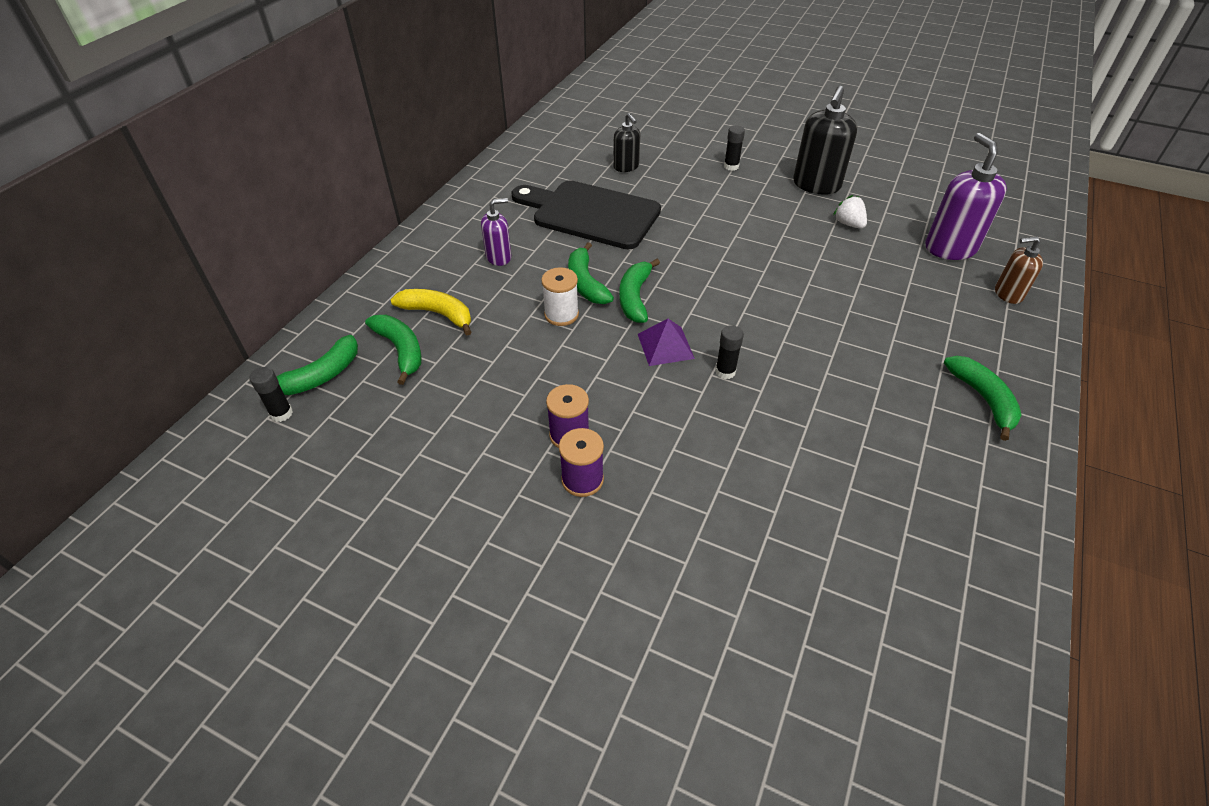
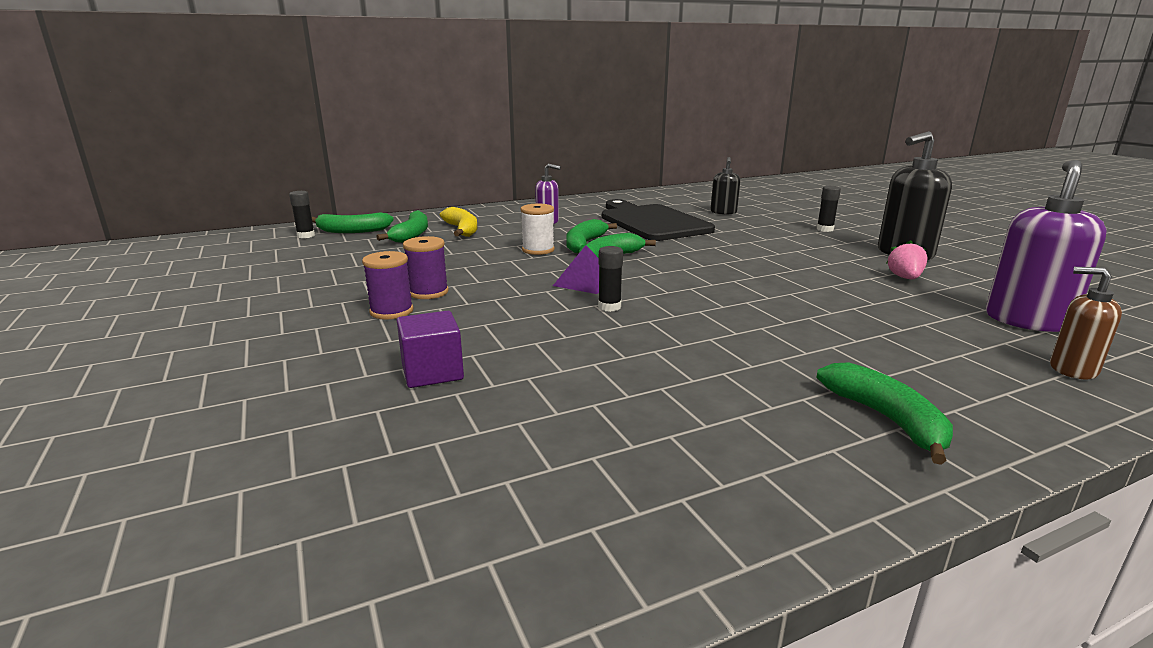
camera: 40 degrees right, 25 degrees down
white strawberry [833,195,867,229] -> pink strawberry [886,240,927,279]
green banana [944,356,1022,441] -> green banana turned 45 degrees counterclockwise [816,362,953,465]
none -> purple cube [397,311,464,388]

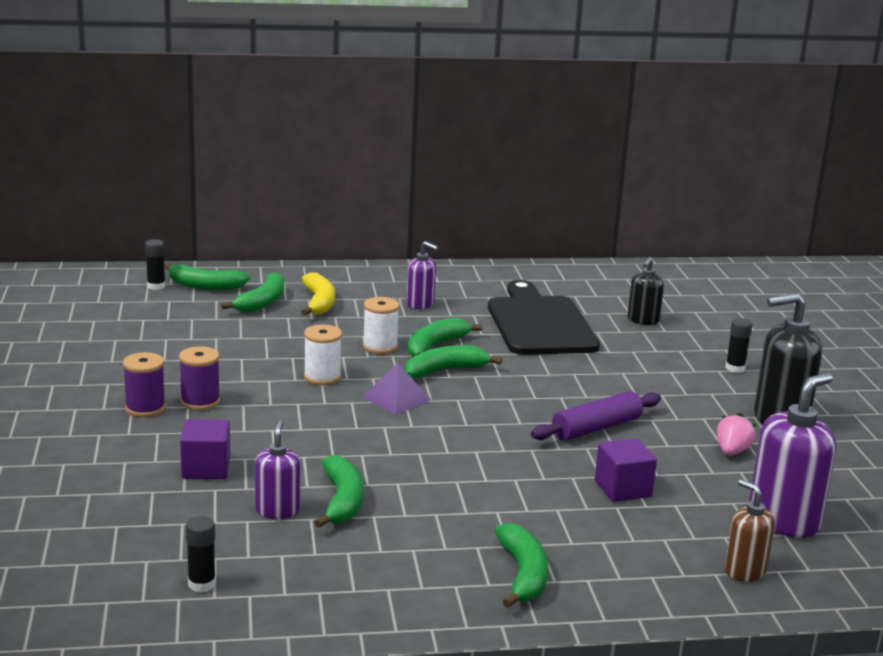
camera: 15 degrees right, 0 degrees up
purple spool [403,236,449,299] -> purple spool moved to [123,352,166,417]
black glue stick [598,246,623,312] -> black glue stick moved to [186,516,216,592]
none -> purple soap dispenser [255,420,301,519]
none -> white spool [304,325,342,385]
none -> green banana [314,455,363,528]
none -> purple rolling pin [531,391,661,441]
none -> purple cube [595,438,657,502]

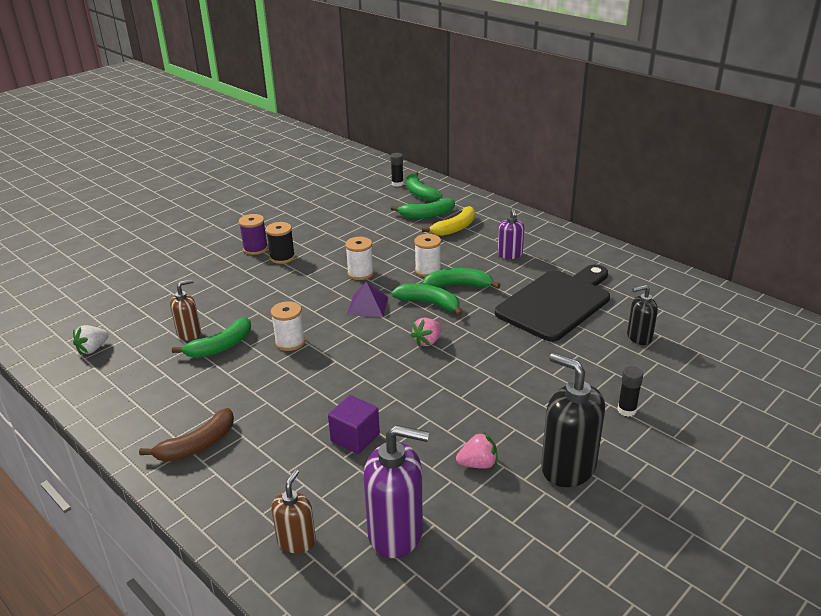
camera: 55 degrees right, 10 degrees up
purple spool [179,346,220,410] -> black spool [266,222,295,264]
purple cube [180,419,230,479] -> none
black glue stick [186,516,216,592] -> white strawberry [73,325,109,354]
purple soap dispenser [255,420,301,519] -> brown soap dispenser [170,279,201,340]
green banana [495,523,548,608] -> brown banana [139,408,234,462]
purple rolling pin [531,391,661,441] -> none
none -> white spool [271,301,305,351]
none -> pink strawberry [410,318,442,347]

